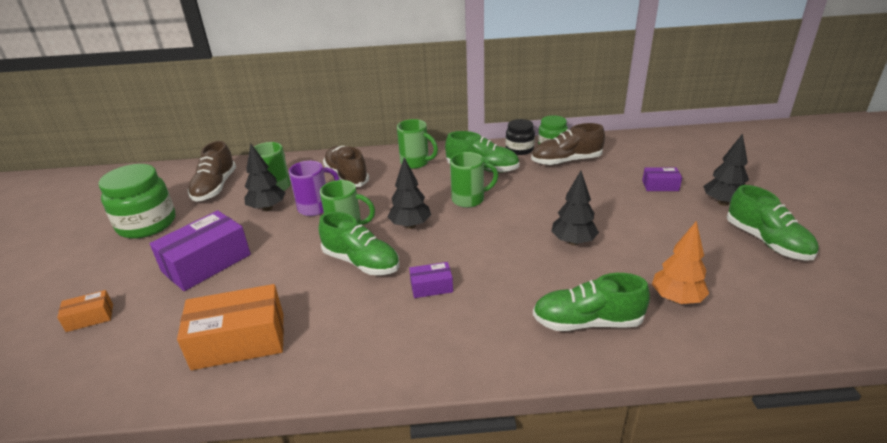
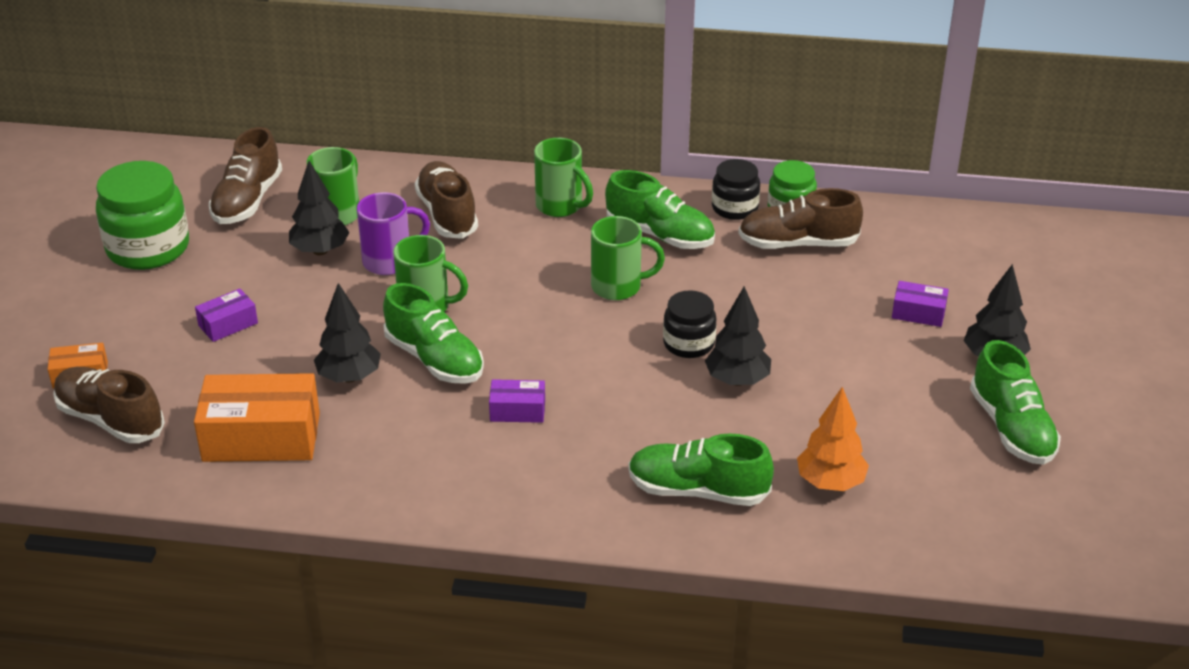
camera: 10 degrees right, 5 degrees up
purple box [150,210,251,291] -> purple box [195,288,258,342], size x0.50
black tree [388,157,431,229] -> black tree moved to [314,283,381,383]
none -> brown shoe [53,367,165,443]
none -> black jar [663,290,717,358]

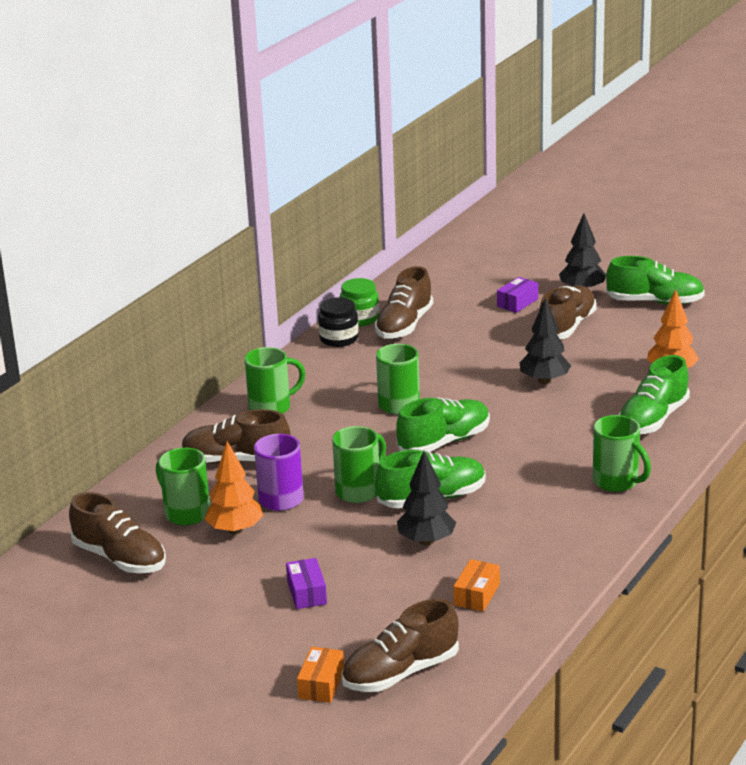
camera: 65 degrees left, 10 degrees down
green jar [96,161,189,270] -> none
orange box [194,373,320,462] -> orange box [453,559,500,612], size x0.50
black tree [289,161,350,255] -> orange tree [205,441,263,535]
purple box [489,379,545,423] -> none
green shoe [605,170,715,249] -> green shoe moved to [396,397,490,452]
black jar [663,290,717,358] -> none
none -> brown shoe [539,285,597,339]
none -> green mug [593,415,651,492]

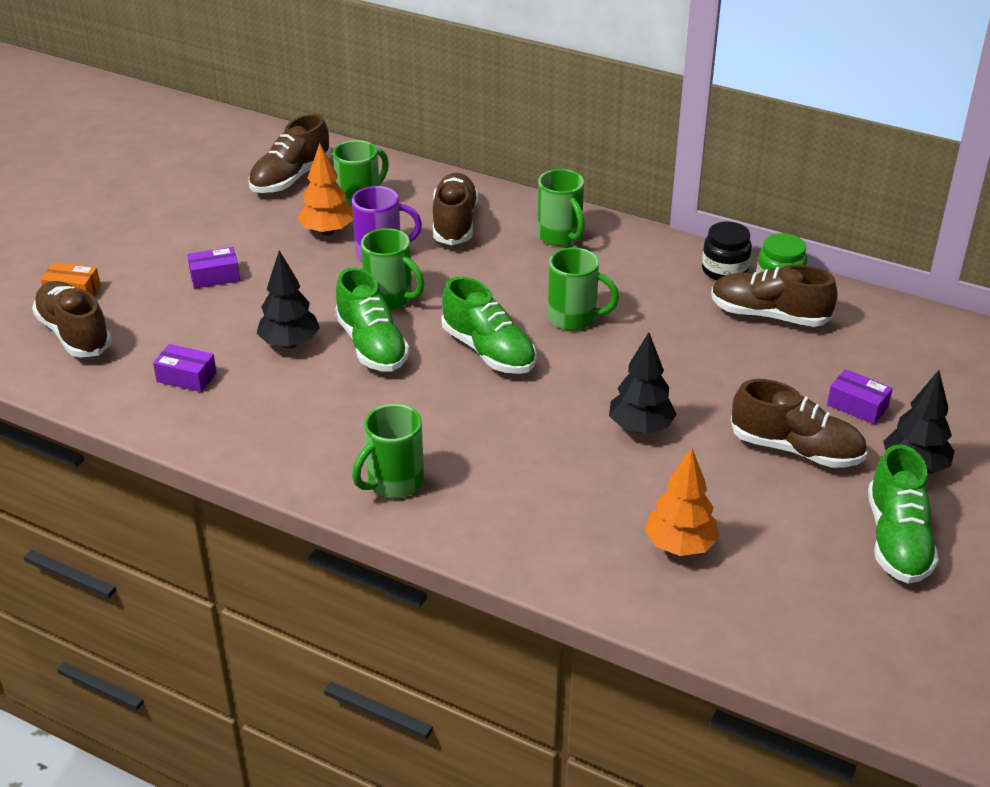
camera: 85 degrees right, 10 degrees up
orange box [453,559,500,612] -> purple box [153,344,217,392]
green shoe [618,355,690,434] -> none

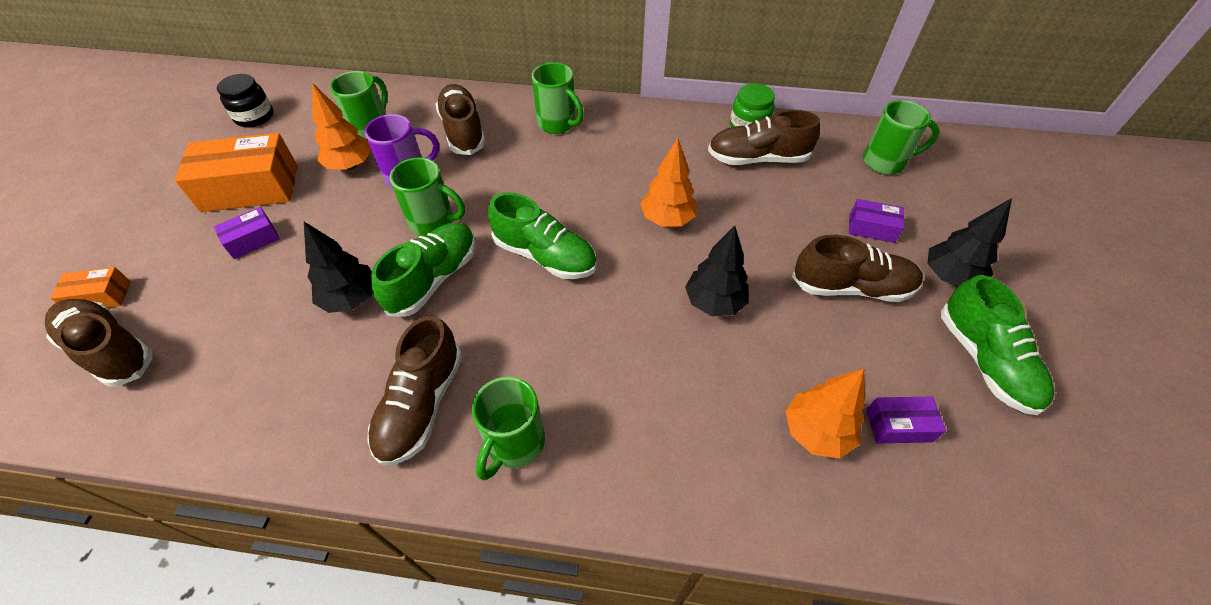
camera: 20 degrees left, 15 degrees up
purple box [153,344,217,392] -> purple box moved to [866,396,946,443]
brown shoe [249,114,331,193] -> brown shoe moved to [368,316,462,466]
green shoe [335,267,409,372] -> green shoe turned 105 degrees counterclockwise [371,222,476,317]
green mug [548,248,619,330] -> green mug moved to [863,100,939,175]
black jar [702,222,752,281] -> black jar moved to [217,74,273,127]
none -> orange box [175,133,297,212]
none -> orange tree [640,138,697,227]

